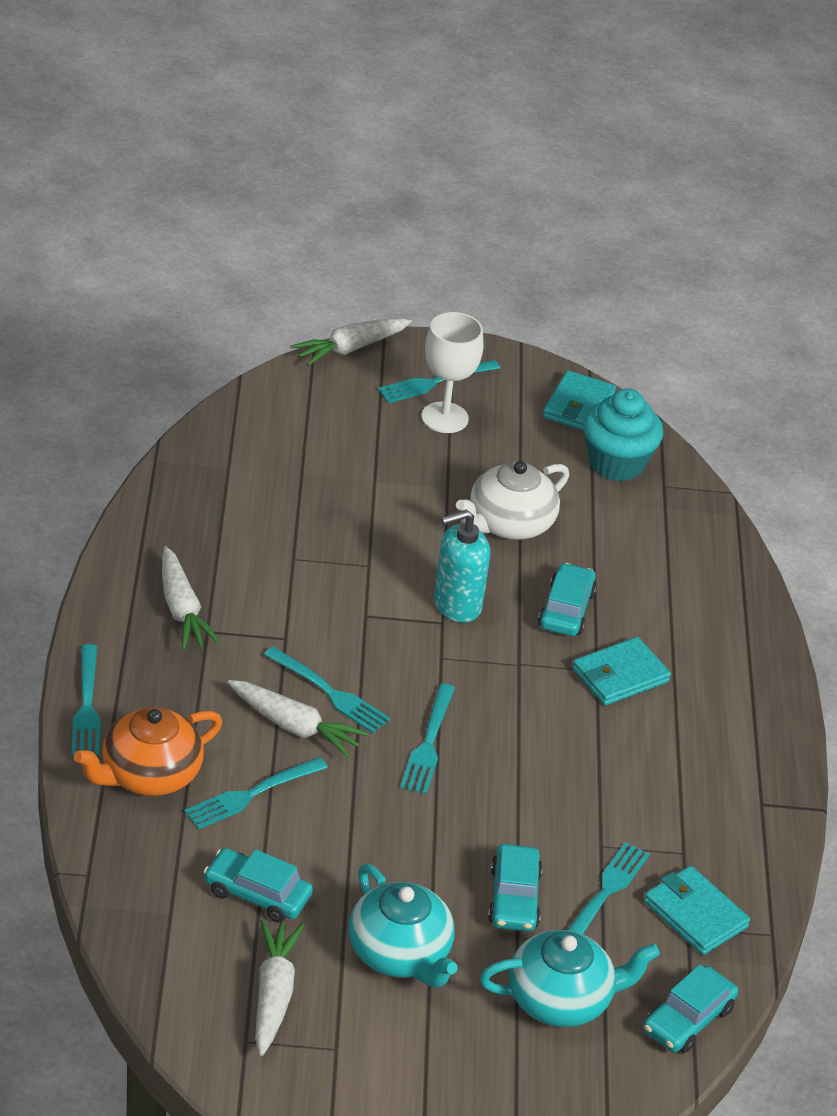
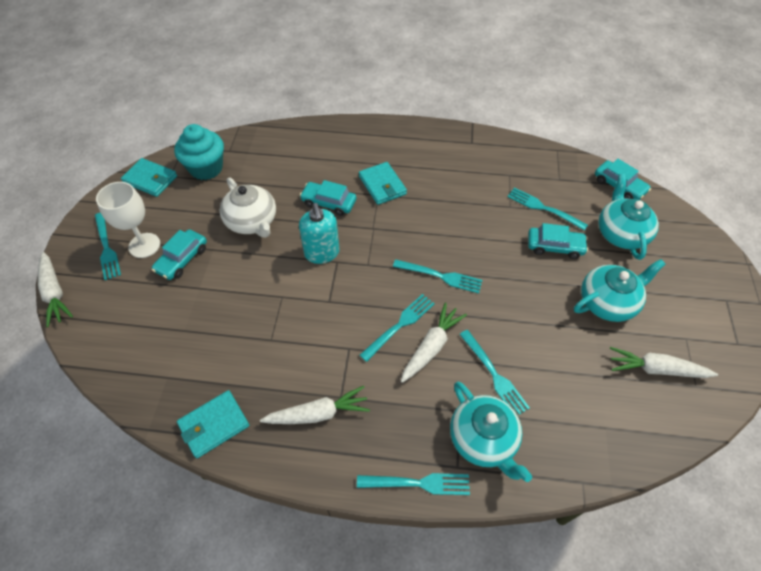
camera: 80 degrees left, 15 degrees up
orange teapot [74,707,222,796] -> turquoise teapot [450,382,532,482]
turquoise car [204,848,313,922] -> turquoise car moved to [152,229,207,280]
turquoise wallet [644,866,750,955] -> turquoise wallet moved to [177,390,249,458]

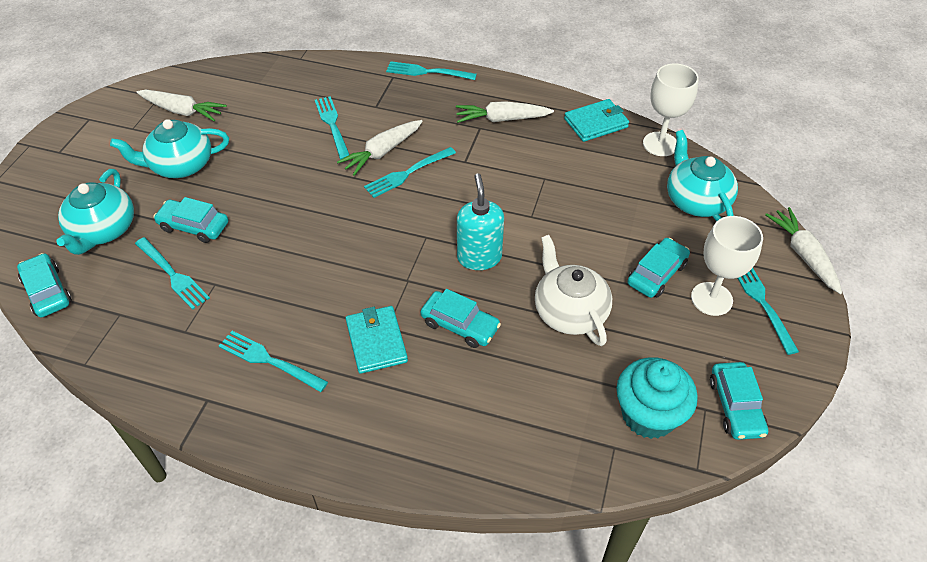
camera: 170 degrees left, 5 degrees down
turquoise wallet [121,158,177,197] -> turquoise car [710,362,768,440]
turquoise fork [393,259,482,293] -> turquoise fork moved to [219,331,328,392]
turquoise teapot [450,382,532,482] -> turquoise teapot moved to [667,130,738,221]
none -> white goblet [643,64,699,156]

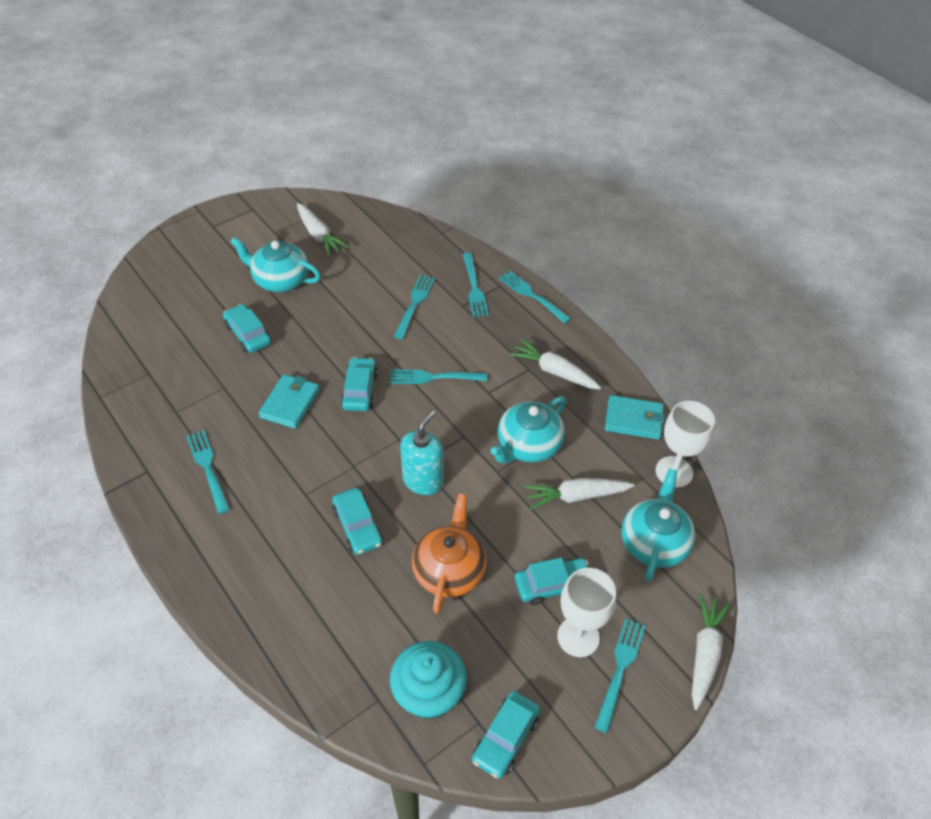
camera: 35 degrees right, 0 degrees up
turquoise car [17,253,72,318] -> turquoise car moved to [341,357,378,411]
turquoise teapot [56,169,134,255] -> turquoise teapot moved to [491,396,566,463]
turquoise fork [135,237,210,310] -> turquoise fork moved to [463,253,489,317]
white carrot [337,120,423,176] -> white carrot moved to [524,478,634,510]
turquoise wallet [346,306,408,374] -> turquoise wallet moved to [259,374,320,429]
white teapot [535,235,612,346] -> orange teapot [412,493,487,614]

